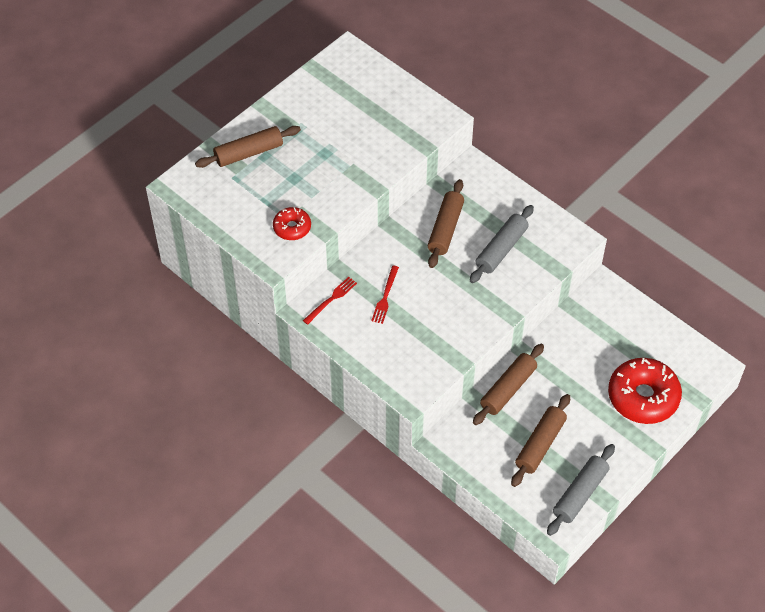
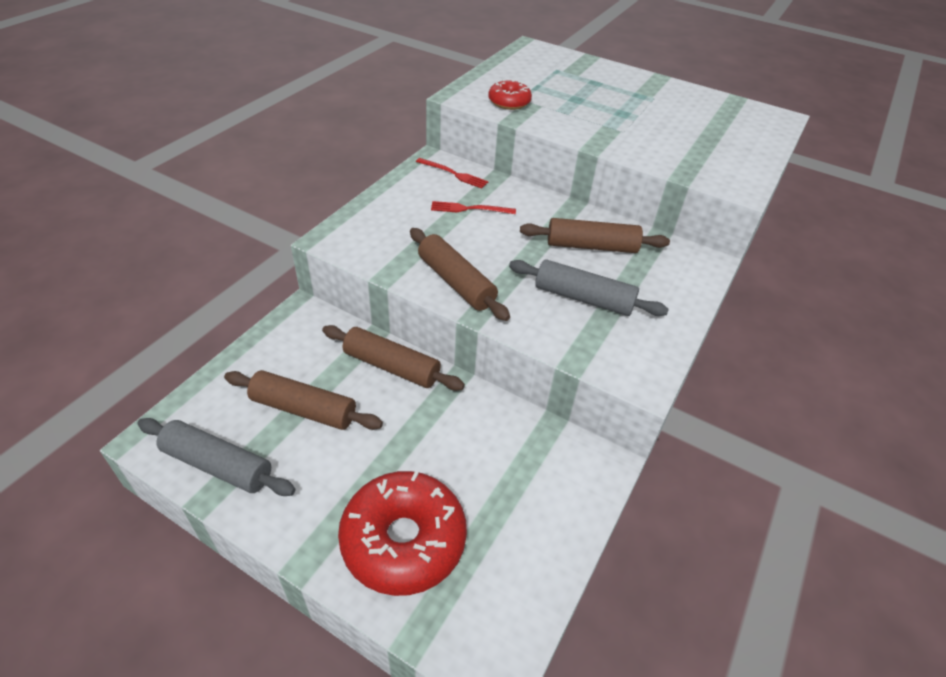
camera: 75 degrees right, 10 degrees down
brown rolling pin [195,126,301,168] -> brown rolling pin moved to [410,228,510,321]

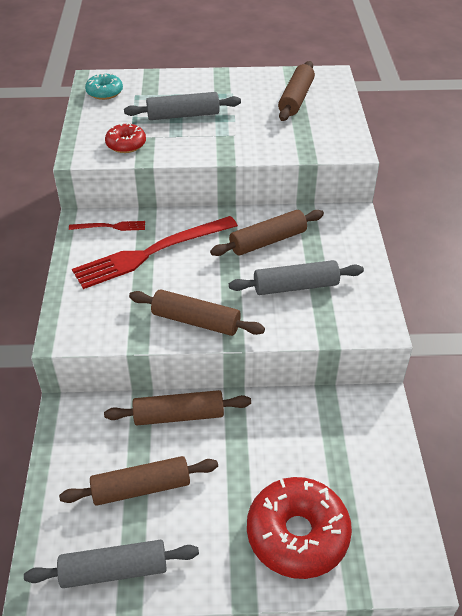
camera: 30 degrees left, 0 degrees up
red fork [431,201,516,214] -> red fork [72,216,238,289], size x2.20
none -> turquoise donut [85,73,123,100]
none -> grey rolling pin [124,92,241,120]
none -> brown rolling pin [278,61,315,121]

